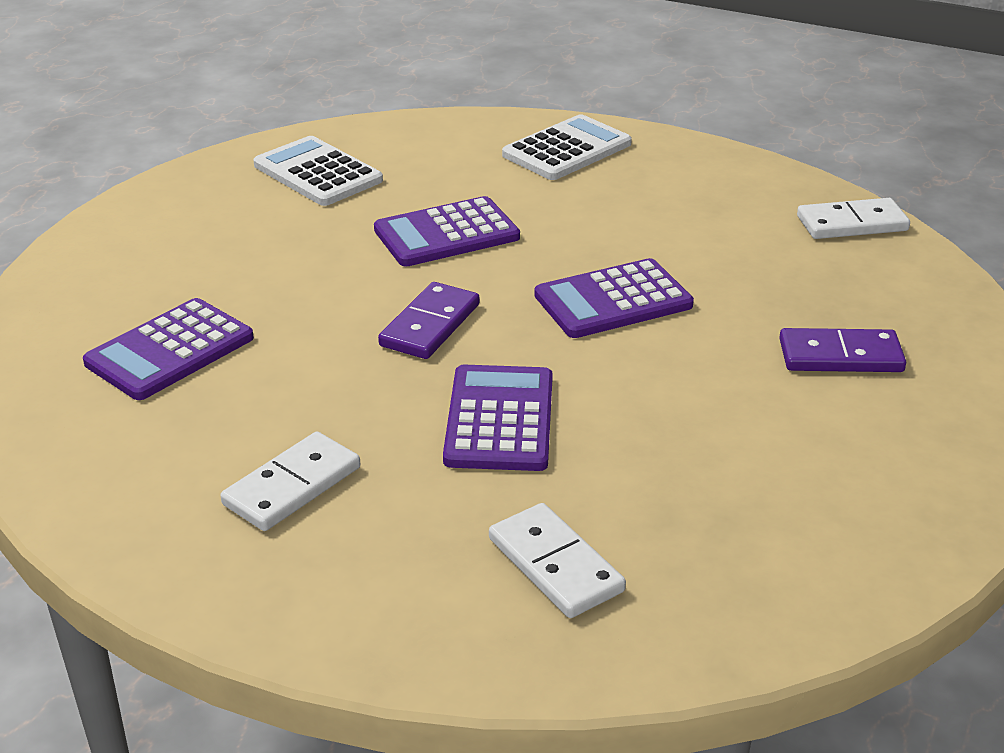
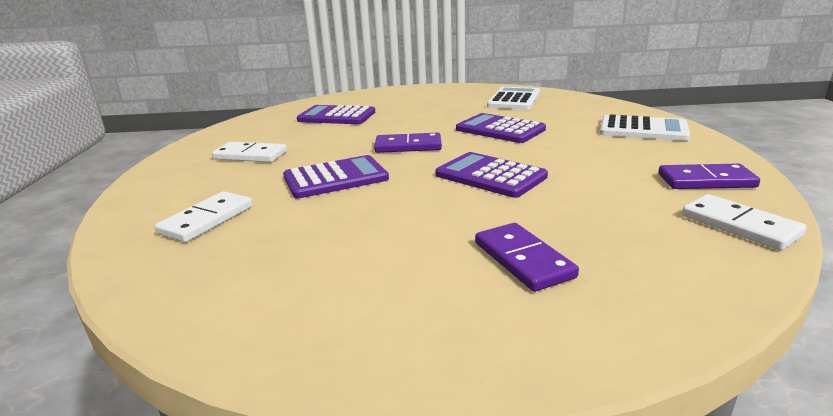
camera: 65 degrees right, 10 degrees down
none -> purple domino [659,163,760,189]

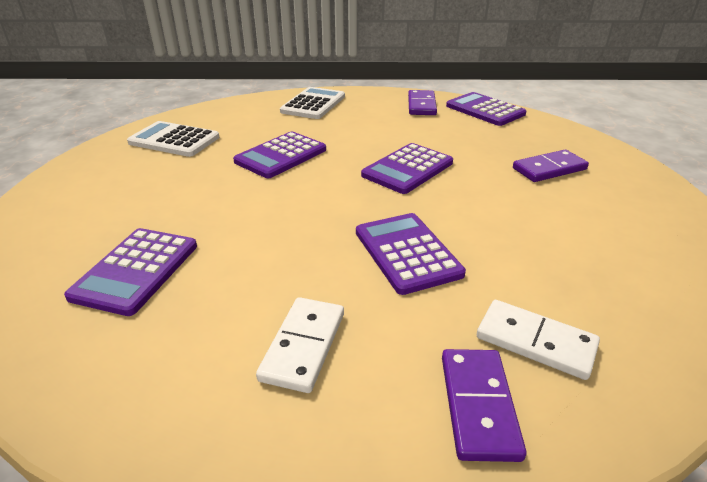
camera: 90 degrees left, 10 degrees up
purple domino [374,133,442,153] -> purple domino moved to [442,349,527,462]
white domino [682,194,807,250] -> purple calculator [446,92,526,126]

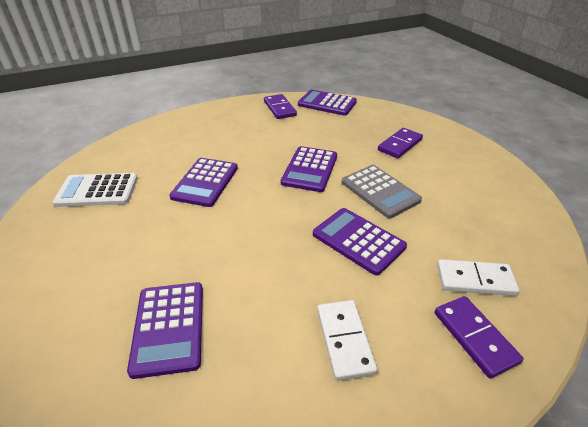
camera: 25 degrees left, 5 degrees up
white calculator [280,87,345,119] -> none
none -> grey calculator [342,165,422,218]

